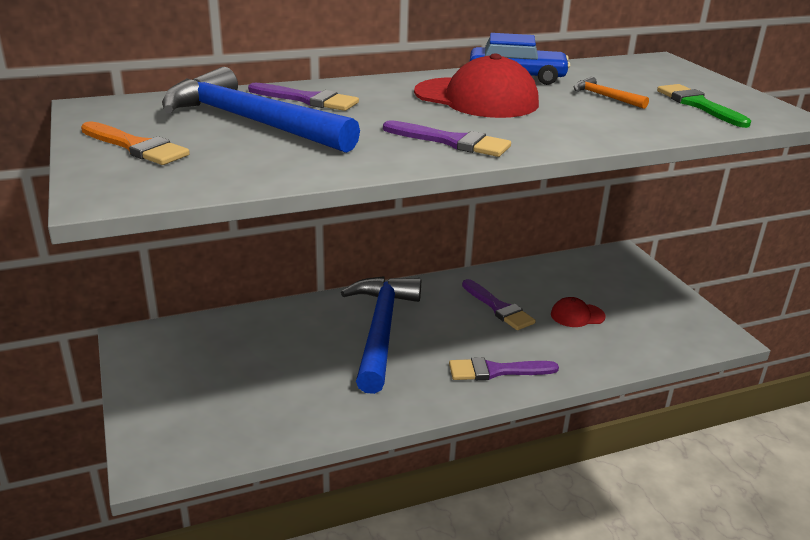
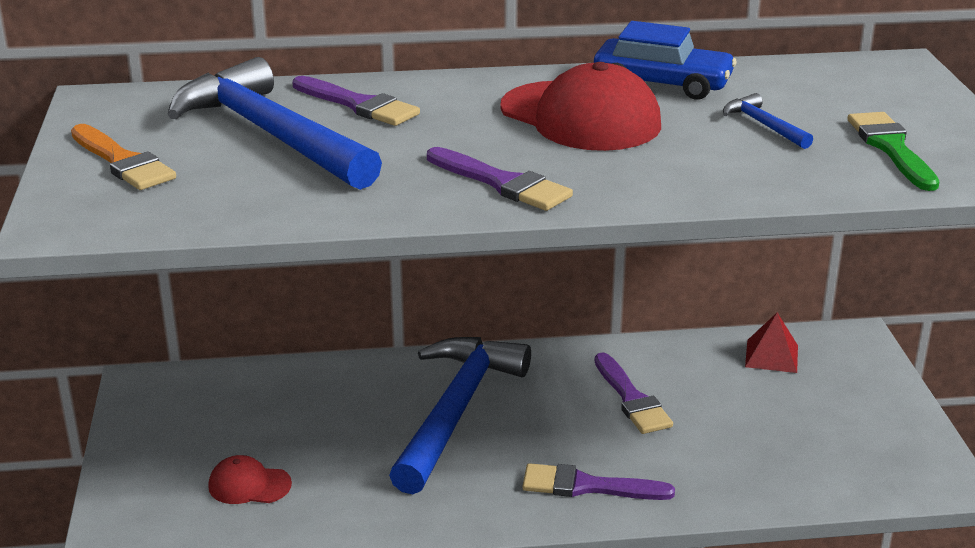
camera: 15 degrees right, 0 degrees up
red cap [551,297,606,327] -> red cap moved to [208,455,292,504]
orange hammer [574,76,649,109] -> blue hammer [723,93,813,149]
none -> red pyramid [745,313,798,373]

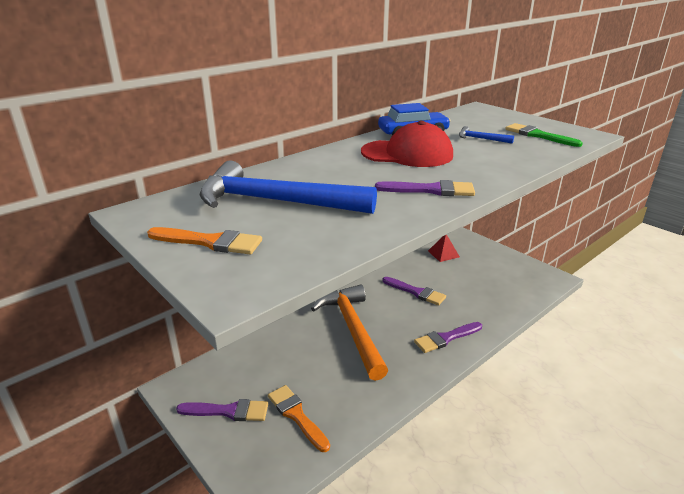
camera: 35 degrees left, 0 degrees up
red cap [208,455,292,504] -> orange brush [268,385,330,452]
purple brush [293,76,420,126] -> purple brush moved to [176,399,268,421]
blue hammer [389,337,531,494] -> orange hammer [311,285,388,381]

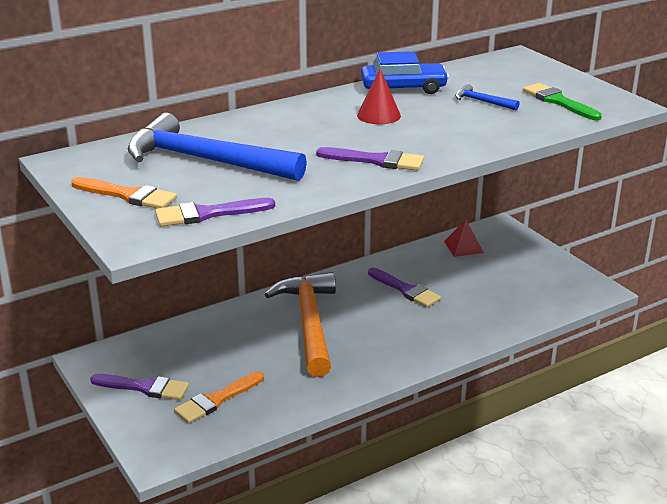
camera: 10 degrees right, 0 degrees up
orange brush [268,385,330,452] -> orange brush turned 105 degrees counterclockwise [174,371,264,423]
red cap [361,121,453,167] -> red cone [357,69,401,124]
purple brush [414,322,482,353] -> purple brush moved to [155,198,275,226]

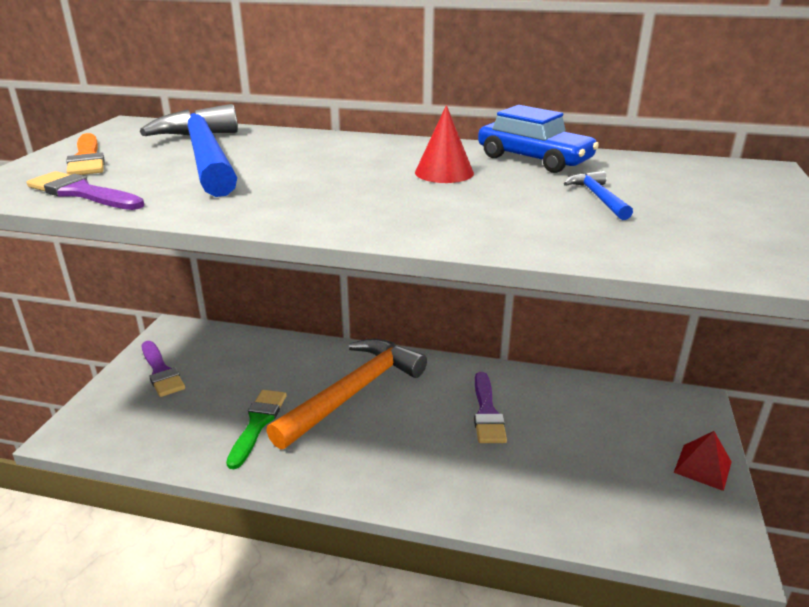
camera: 45 degrees right, 0 degrees up
orange brush [174,371,264,423] -> none
purple brush [316,147,424,171] -> none
red pyramid [444,220,484,257] -> red pyramid moved to [674,431,732,491]
green brush [523,83,602,120] -> green brush moved to [226,390,287,469]

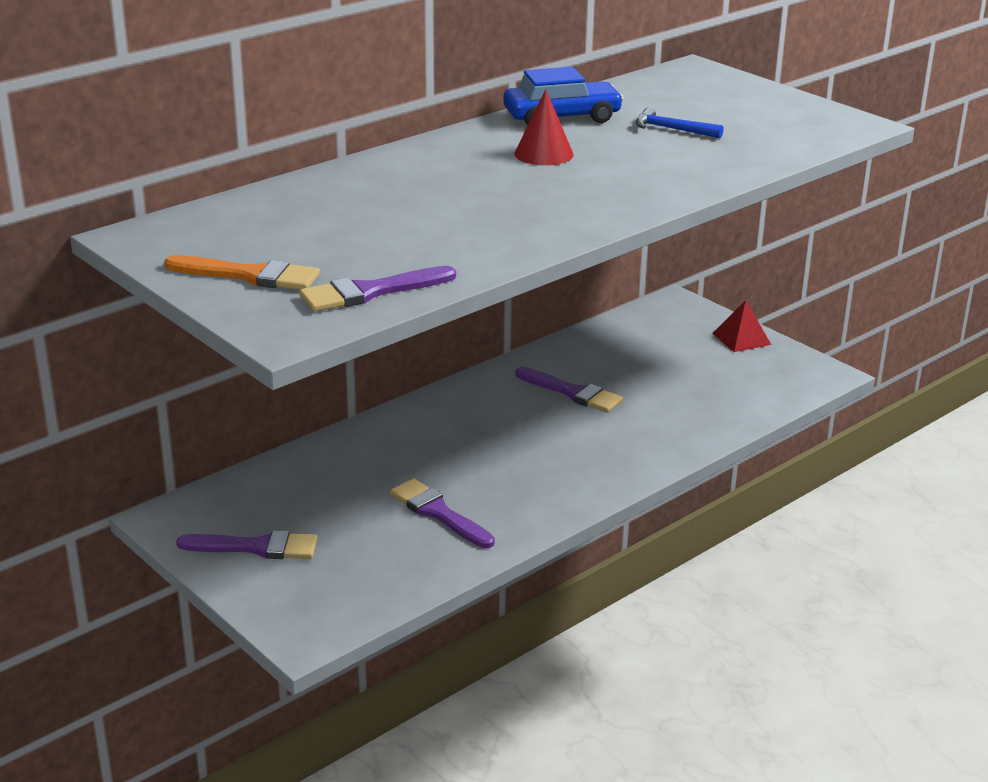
camera: 55 degrees left, 0 degrees up
blue hammer [140,104,238,197] -> none
green brush [226,390,287,469] -> purple brush [390,478,495,548]
orange hammer [266,339,427,449] -> none

